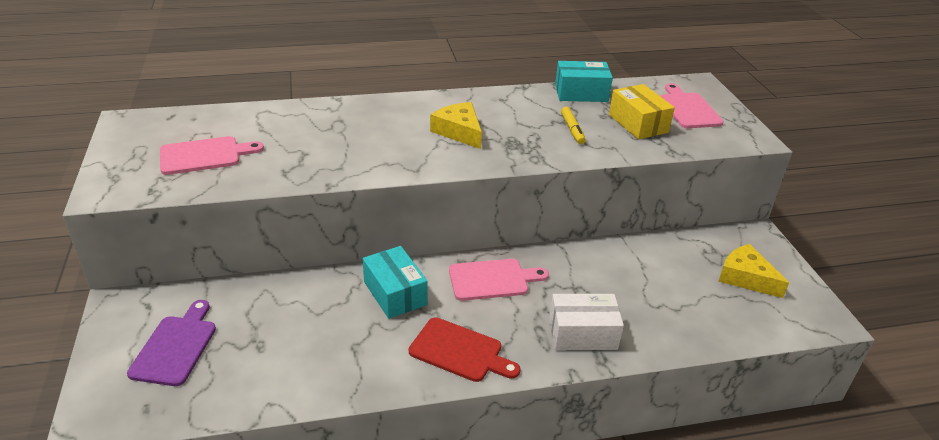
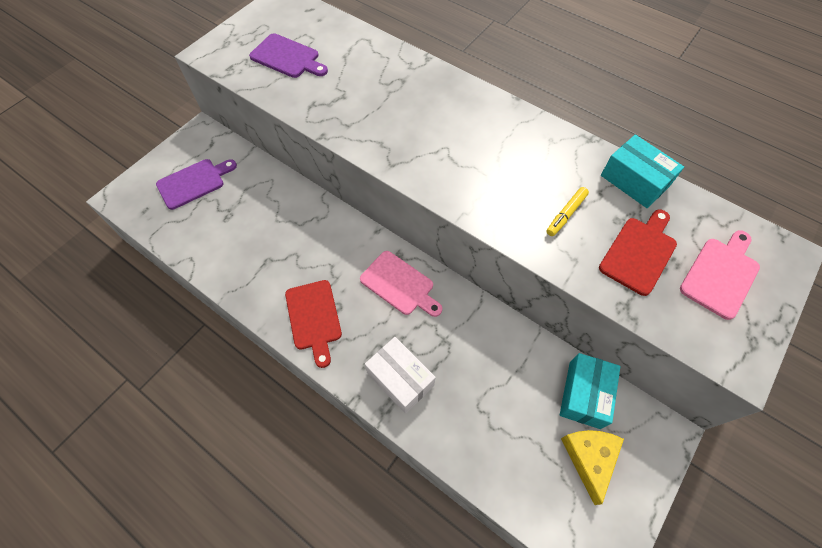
camera: 50 degrees right, 25 degrees up
pink cutting board [160,136,264,175] -> purple cutting board [249,33,328,78]
turquoise box [362,246,428,319] -> turquoise box moved to [560,353,621,429]
yellow cheese [430,102,482,149] -> none
yellow box [609,84,675,139] -> red cutting board [599,209,677,296]

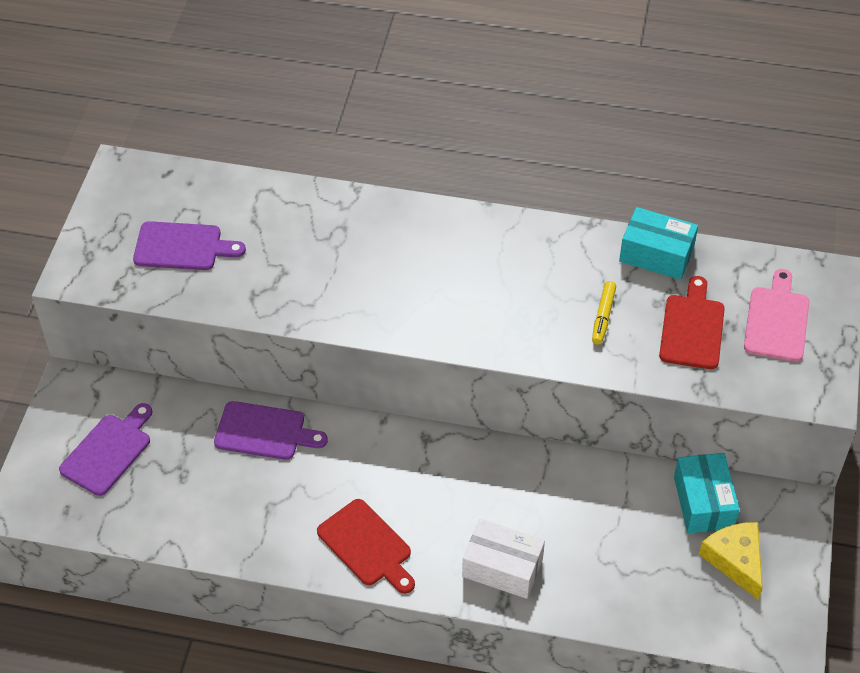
camera: 25 degrees left, 10 degrees down
pink cutting board [360,251,442,317] -> none
none -> purple cutting board [214,401,328,460]

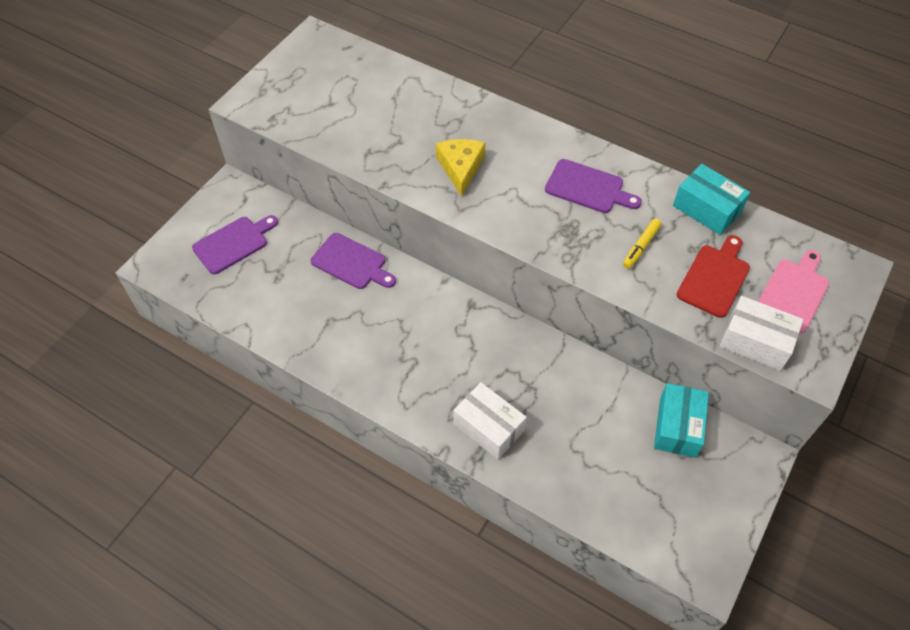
camera: 20 degrees right, 5 degrees up
purple cutting board [133,221,246,270] -> purple cutting board moved to [545,159,642,213]
red cutting board [317,499,415,594] -> none
yellow cheese [699,522,762,600] -> yellow cheese moved to [436,139,486,197]
none -> white box [720,296,803,371]

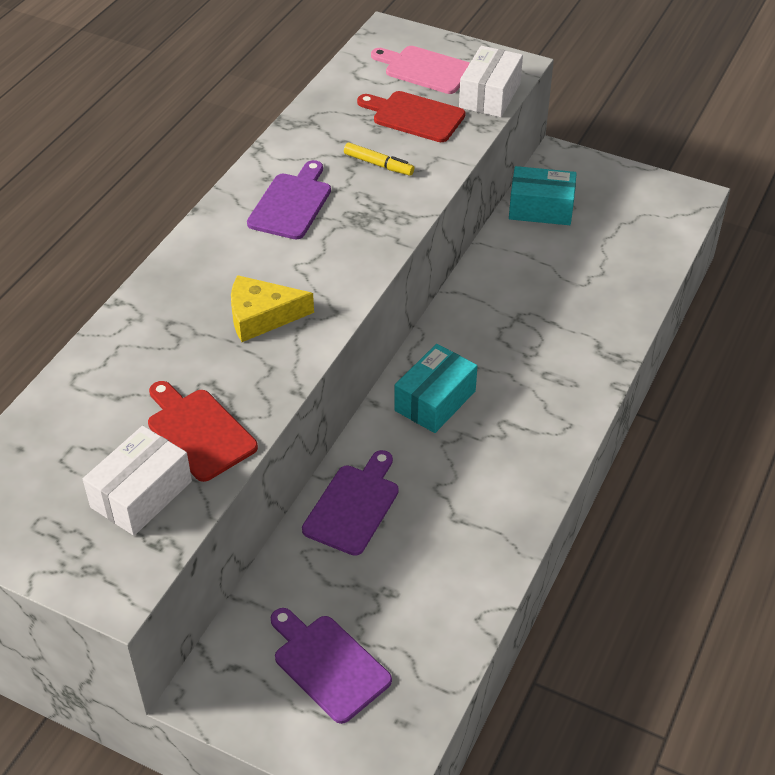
camera: 95 degrees left, 10 degrees down
white box [454,382,527,459] -> white box moved to [83,426,192,536]
turquoise box [673,164,750,235] -> turquoise box moved to [394,344,477,433]
none -> red cutting board [148,381,258,482]

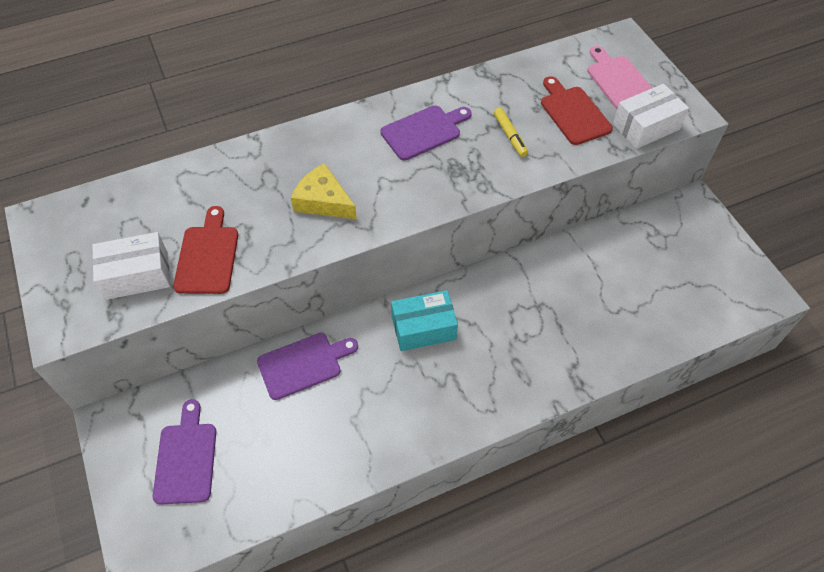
camera: 40 degrees right, 10 degrees up
turquoise box [509,166,577,225] -> none

